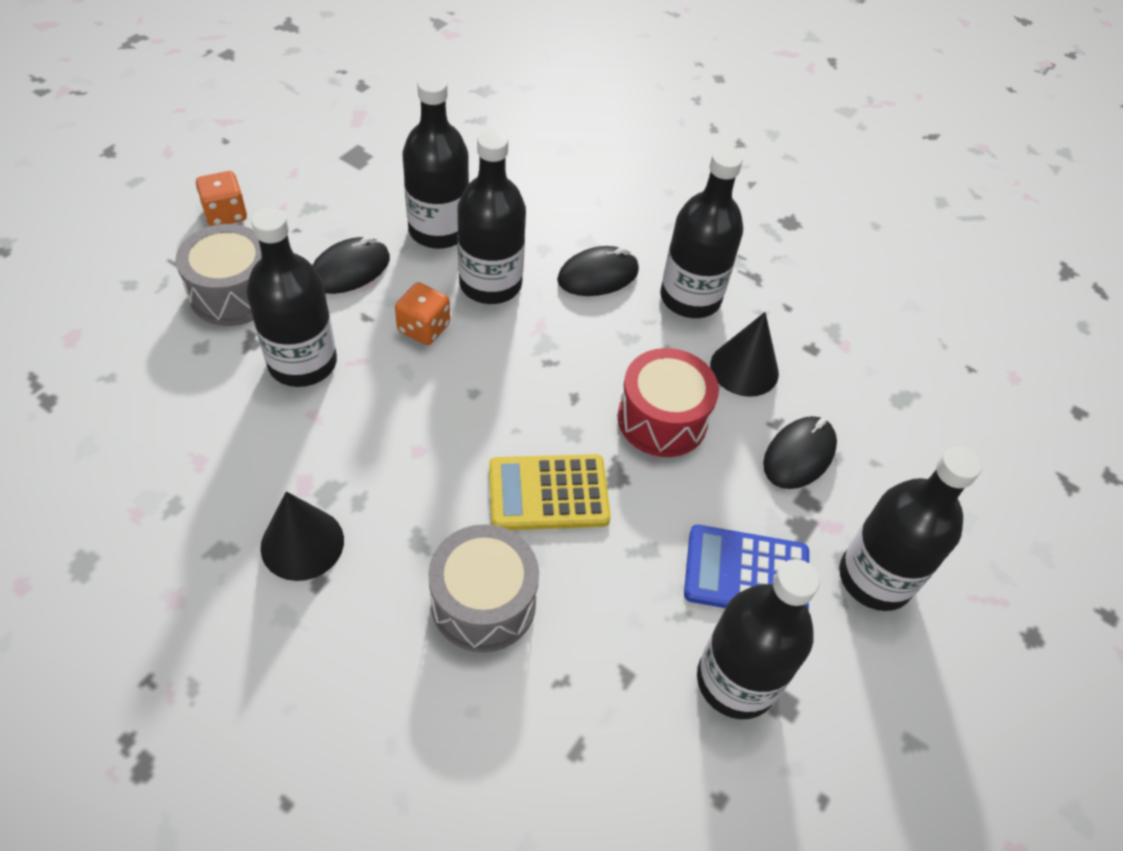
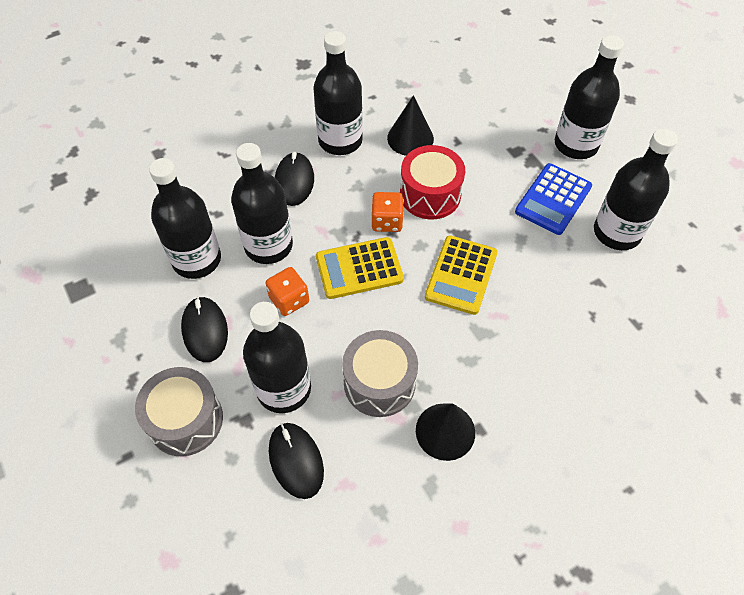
camera: 60 degrees left, 5 degrees up
orange dice [196,171,247,226] -> orange dice moved to [371,192,404,232]
grey drum [428,524,539,652] -> grey drum moved to [342,330,418,417]
black mouse [763,416,837,489] -> black mouse moved to [269,423,324,499]
none -> yellow calculator [316,237,404,299]

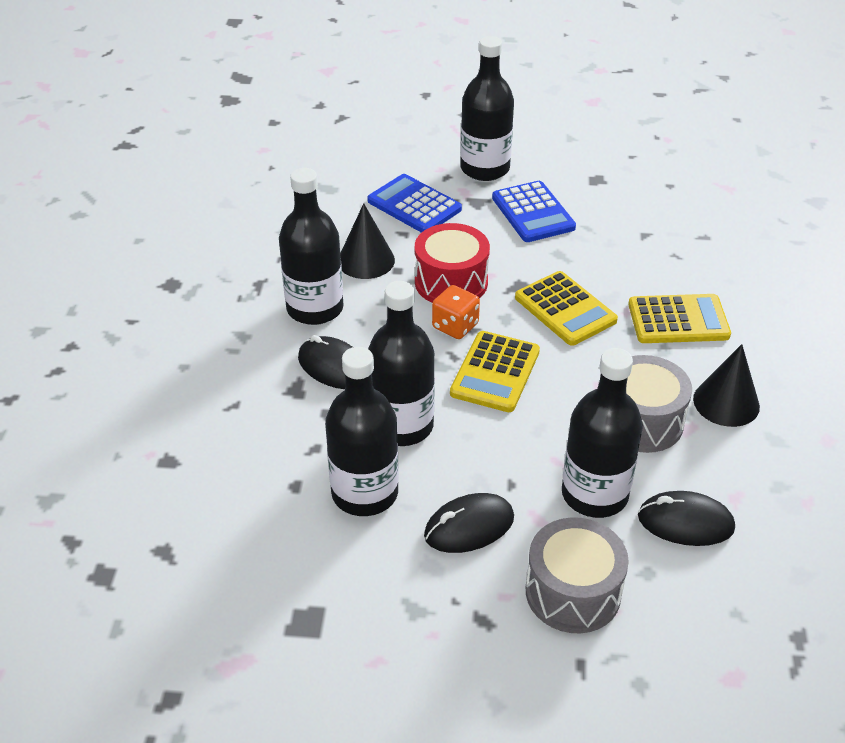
camera: 55 degrees left, 15 degrees down
black mouse [181,296,228,362] -> black mouse turned 45 degrees counterclockwise [424,493,514,553]
orange dice [265,267,309,316] -> none
black bottle [594,129,678,250] -> none
none -> blue calculator [367,174,462,233]
none -> yellow calculator [628,294,731,343]

